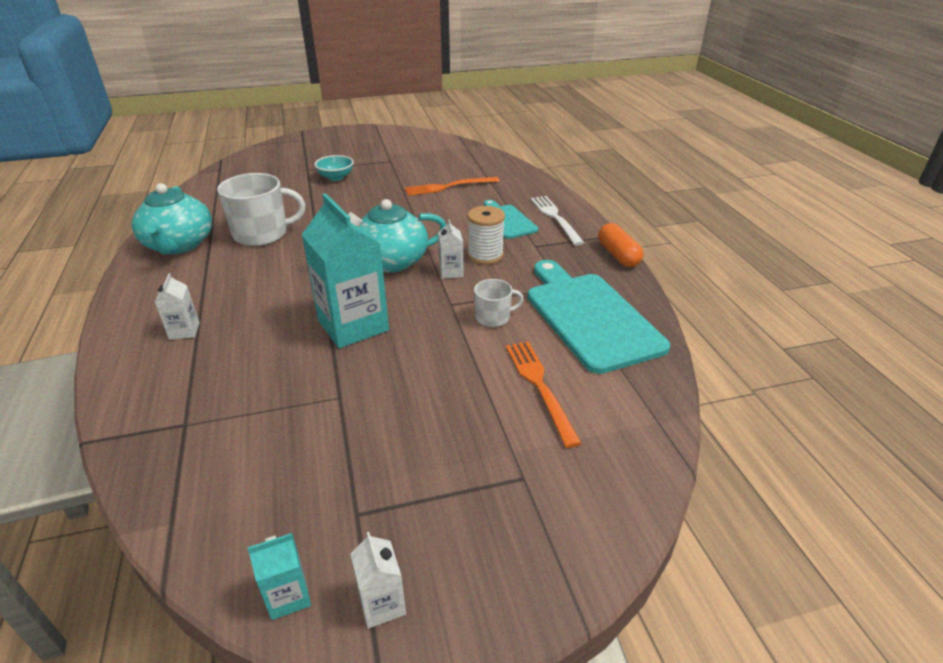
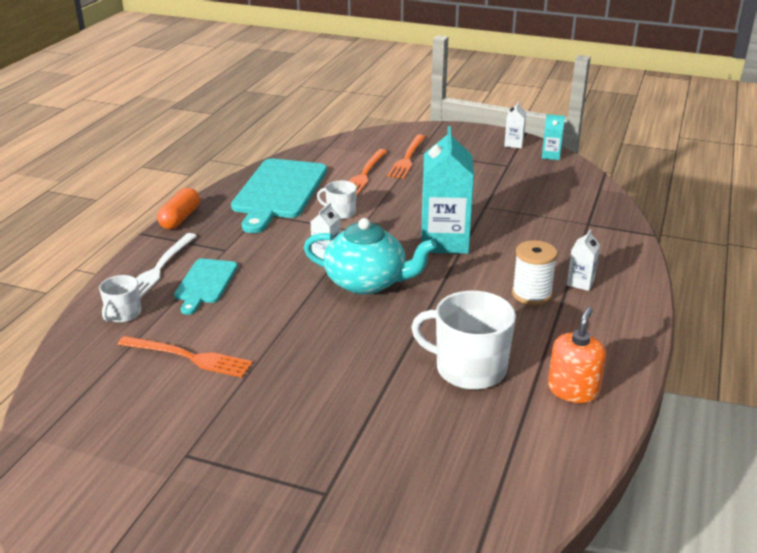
camera: 145 degrees left, 5 degrees down
turquoise teapot [132,183,212,254] -> orange soap dispenser [548,307,606,403]
turquoise bowl [314,155,354,181] -> none
white spool [468,206,505,265] -> white spool moved to [512,240,558,305]
none -> white mug [99,275,141,322]
none -> orange fork [387,134,425,179]

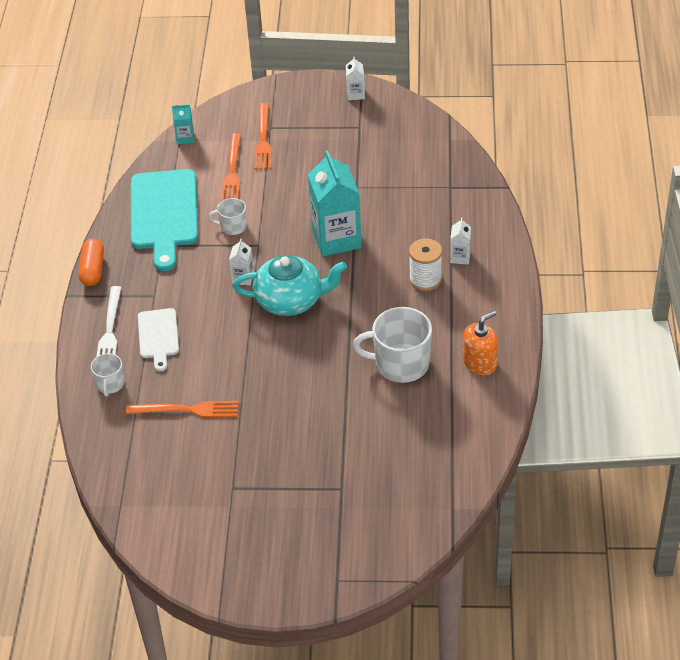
camera: 15 degrees left, 15 degrees up
turquoise cutting board [174,259,238,315] -> white cutting board [138,308,179,371]
turquoise carton [542,114,565,160] -> turquoise carton moved to [172,104,194,144]
orange soap dispenser [548,307,606,403] -> orange soap dispenser turned 45 degrees clockwise [463,311,498,375]

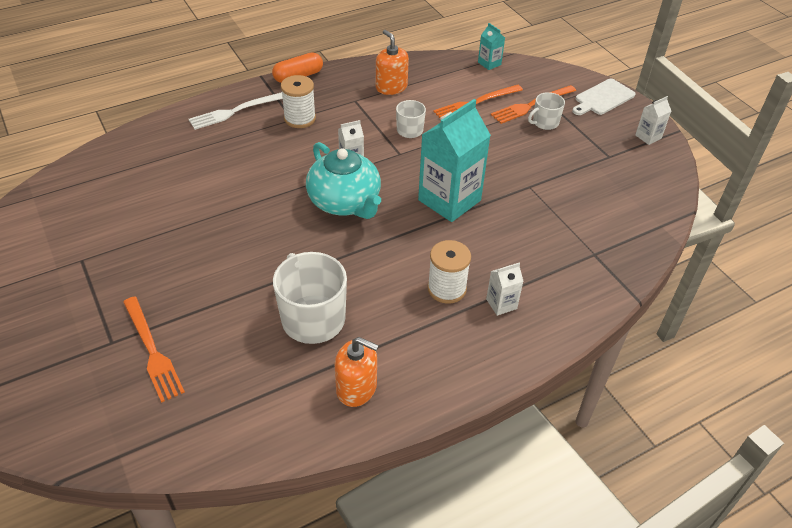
camera: 55 degrees right, 0 degrees up
white mug [91,353,125,396] -> white mug moved to [528,92,565,130]
orange fork [126,401,239,417] -> orange fork moved to [123,296,185,403]
turquoise cutting board [131,169,198,271] -> orange soap dispenser [376,30,409,95]
white cutting board [138,308,179,371] -> white cutting board moved to [572,79,636,115]
none -> white spool [281,75,316,128]

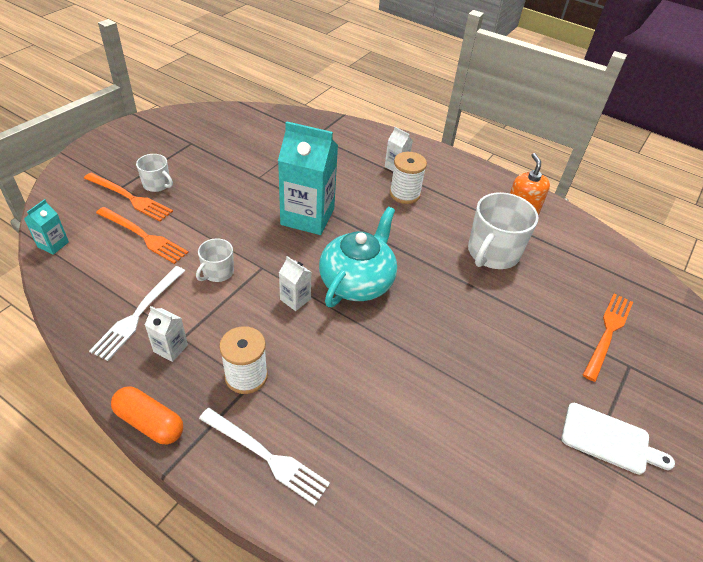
camera: 120 degrees left, 0 degrees up
orange soap dispenser [376,30,409,95] -> white fork [89,266,185,361]
white cutting board [572,79,636,115] -> white cutting board moved to [561,403,675,475]
white carton [635,96,671,145] -> white carton moved to [145,306,188,362]

